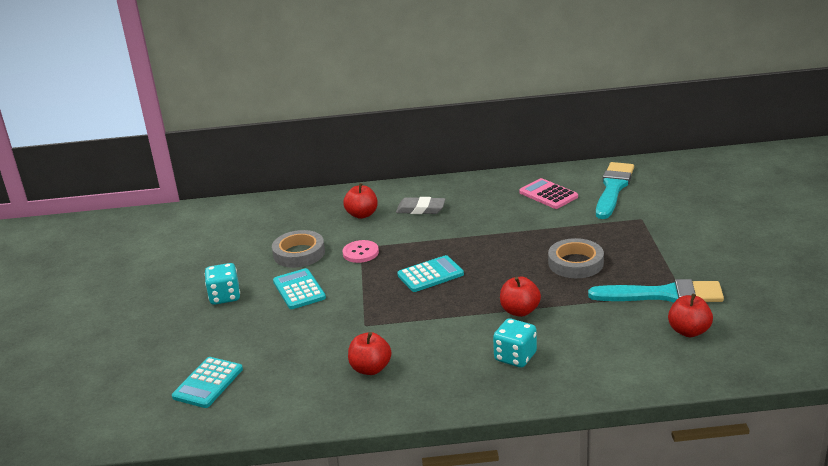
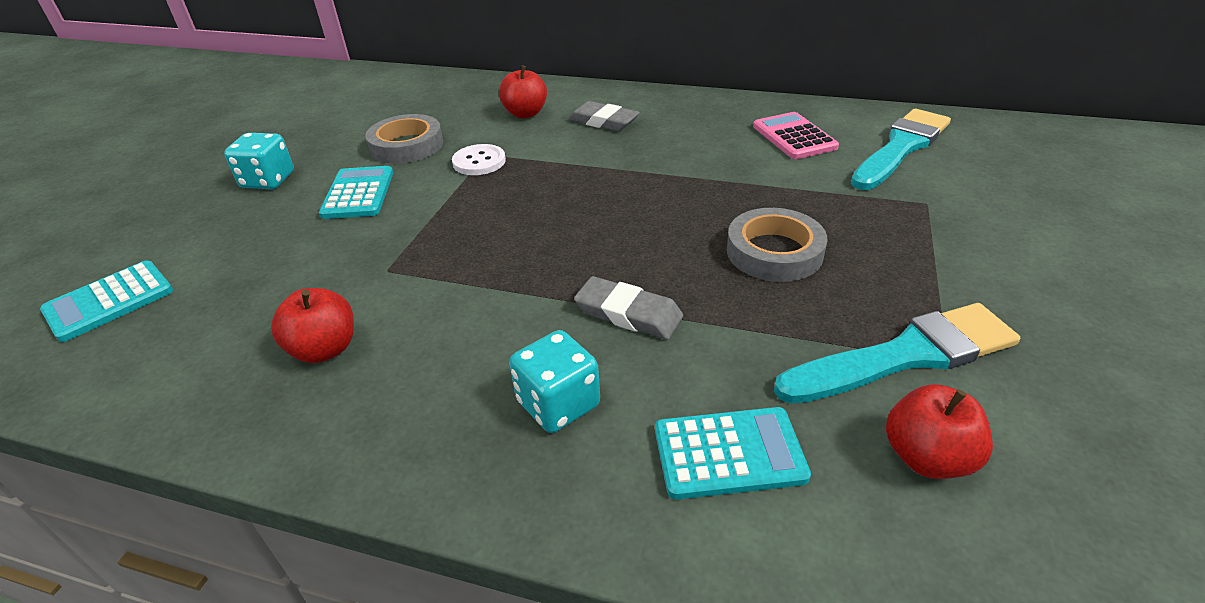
camera: 20 degrees right, 10 degrees up
pink button [342,240,379,263] -> white button [452,144,506,175]
turquoise calculator [397,255,464,292] -> turquoise calculator moved to [655,407,811,500]
red apple [500,277,541,317] -> grey eraser [574,276,683,340]
turquoise brush [588,279,724,302] -> turquoise brush turned 45 degrees counterclockwise [774,303,1020,404]

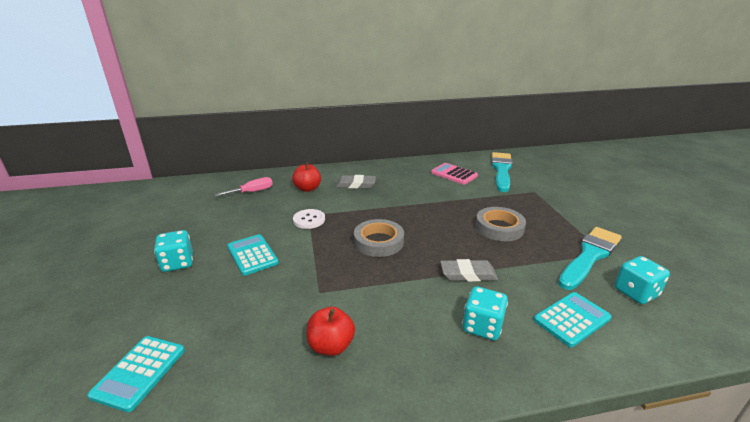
camera: 30 degrees left, 10 degrees down
grey tape [365,114,443,164] -> grey tape moved to [354,219,404,257]
red apple [886,384,993,479] -> turquoise dice [615,256,670,304]
none -> pink screwdriver [215,177,273,196]

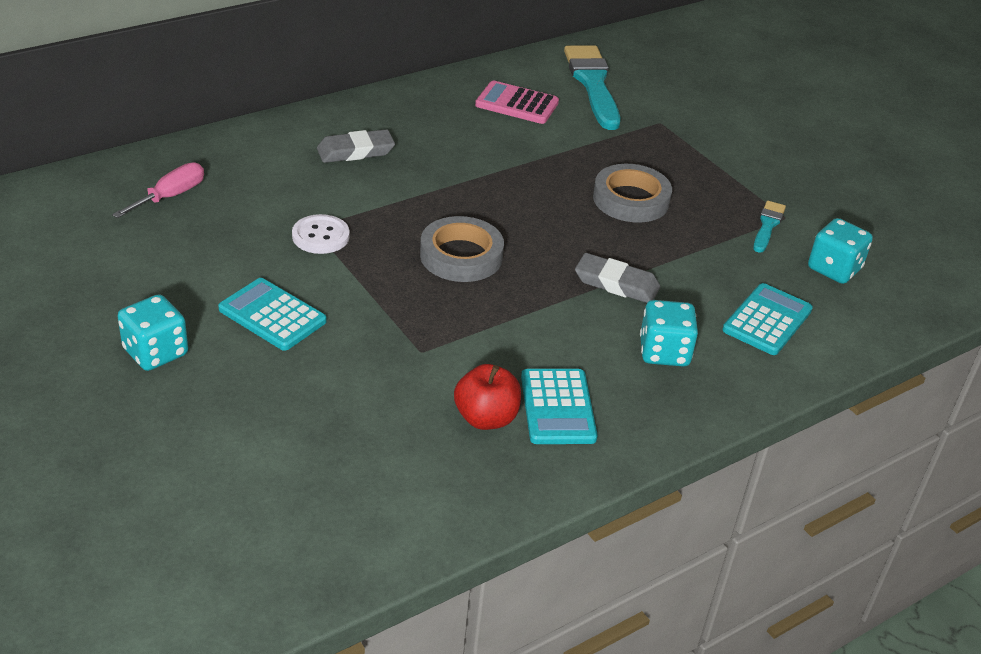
camera: 25 degrees left, 10 degrees up
turquoise calculator [87,336,185,412] -> turquoise calculator moved to [521,369,598,444]
red apple [292,162,321,192] -> none
grey eraser [440,259,498,281] -> grey eraser turned 45 degrees clockwise [575,253,660,303]
turquoise brush [558,227,622,290] -> turquoise brush [753,201,786,253], size x0.50

